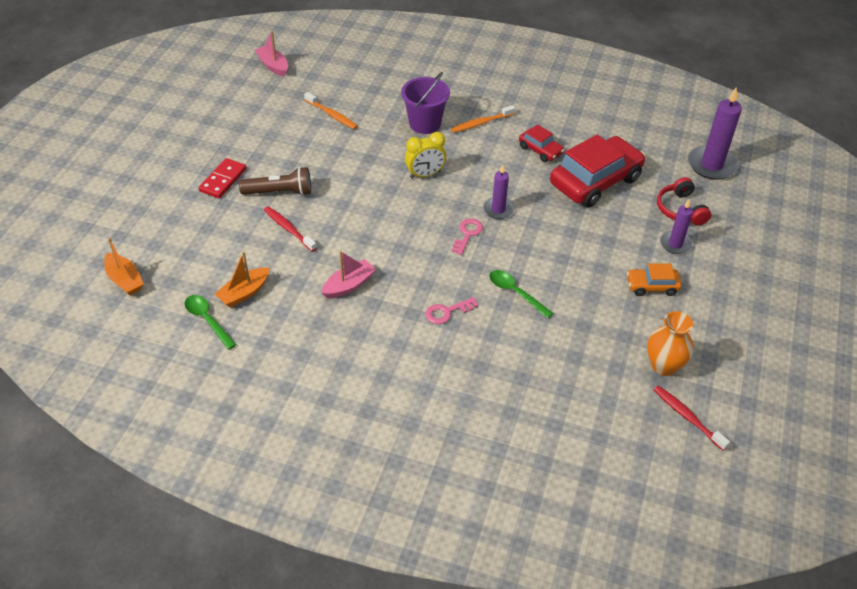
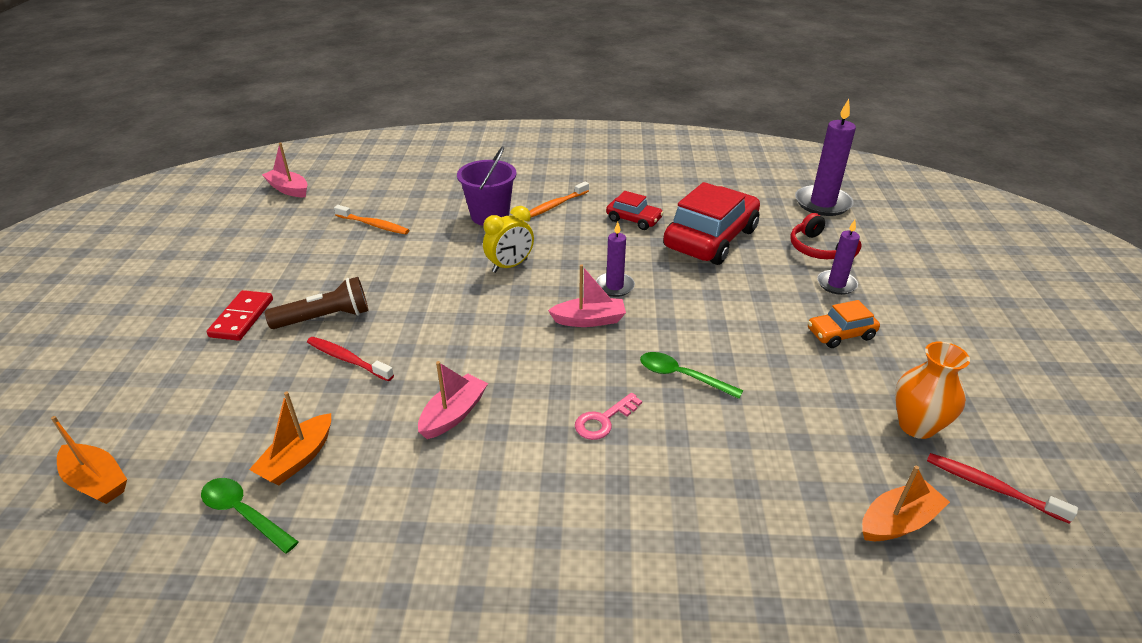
camera: 15 degrees left, 10 degrees down
pink key [452,218,483,255] -> pink boat [548,265,626,327]
none -> orange boat [862,466,950,541]

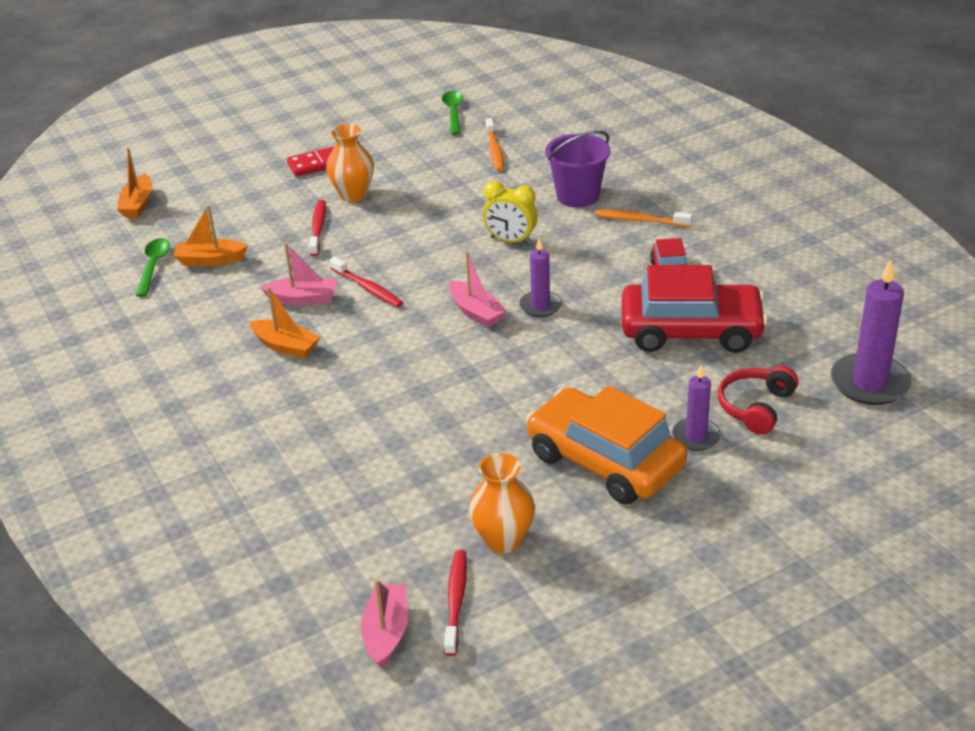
camera: 60 degrees right, 0 degrees up
pink boat [262,143,308,197] -> pink boat moved to [361,579,408,668]
brown flashlight [265,277,369,329] -> orange vase [326,124,374,202]
pink key [575,393,642,440] -> none
green spoon [640,352,743,399] -> green spoon moved to [442,91,463,135]
orange car [808,300,880,348] -> orange car [526,386,687,505], size x2.05
orange boat [862,466,950,541] -> orange boat moved to [250,286,320,359]
none -> red toothbrush [329,256,403,307]

